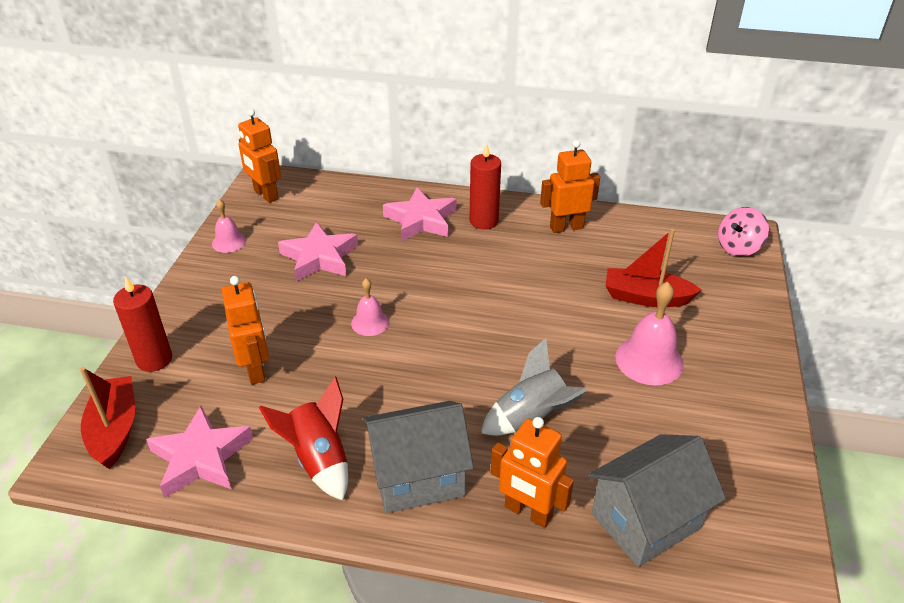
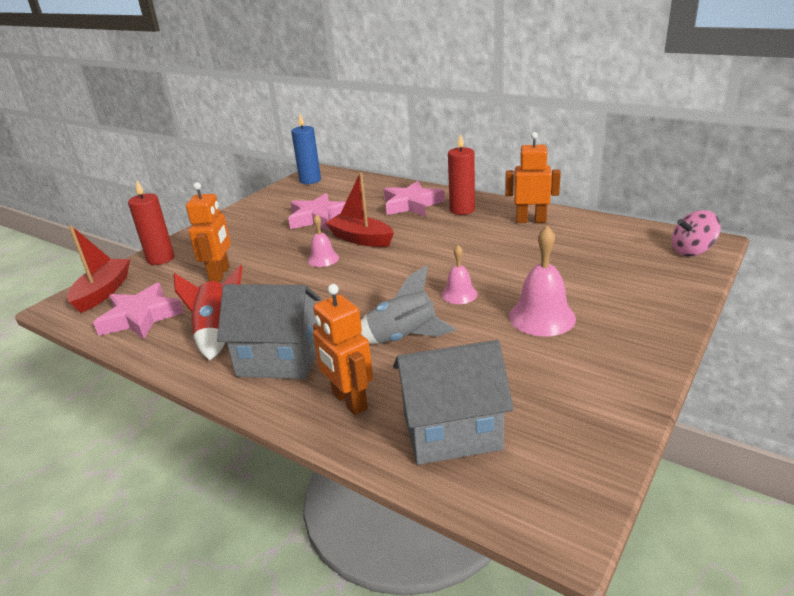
camera: 25 degrees right, 10 degrees down
pink bell [212,199,246,253] -> pink bell moved to [441,245,478,304]
orange robot [238,109,281,203] -> blue candle [291,114,321,184]
red boat [606,229,702,307] -> red boat moved to [325,172,394,247]

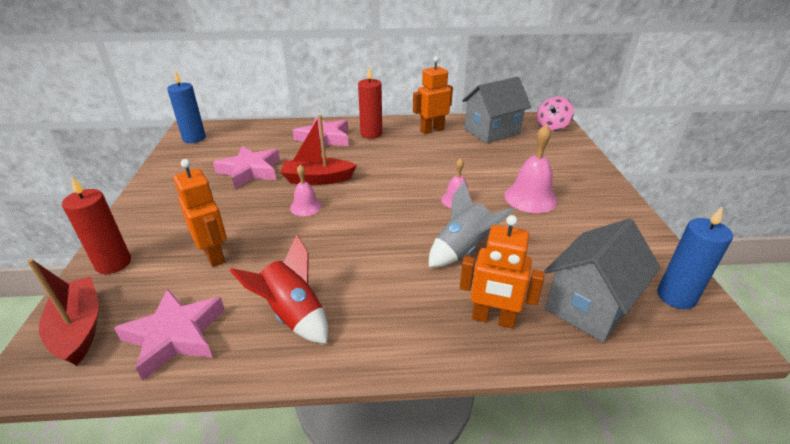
camera: 40 degrees left, 5 degrees up
grey house [217,284,321,379] -> grey house moved to [462,77,531,143]
none -> blue candle [657,206,733,309]

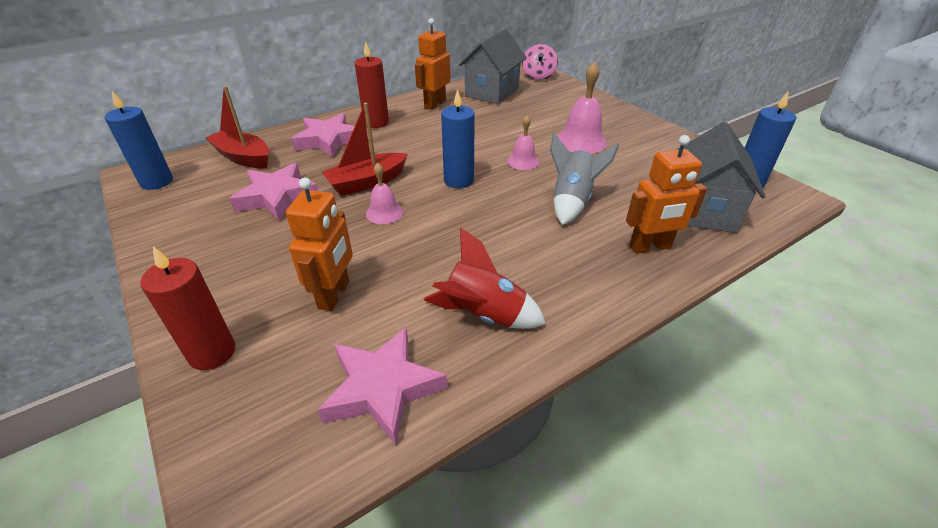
camera: 30 degrees left, 5 degrees up
red boat [27,259,99,366] -> red boat moved to [205,86,269,168]
orange robot [173,159,227,267] -> orange robot turned 75 degrees clockwise [286,178,353,311]
none -> blue candle [441,89,475,188]

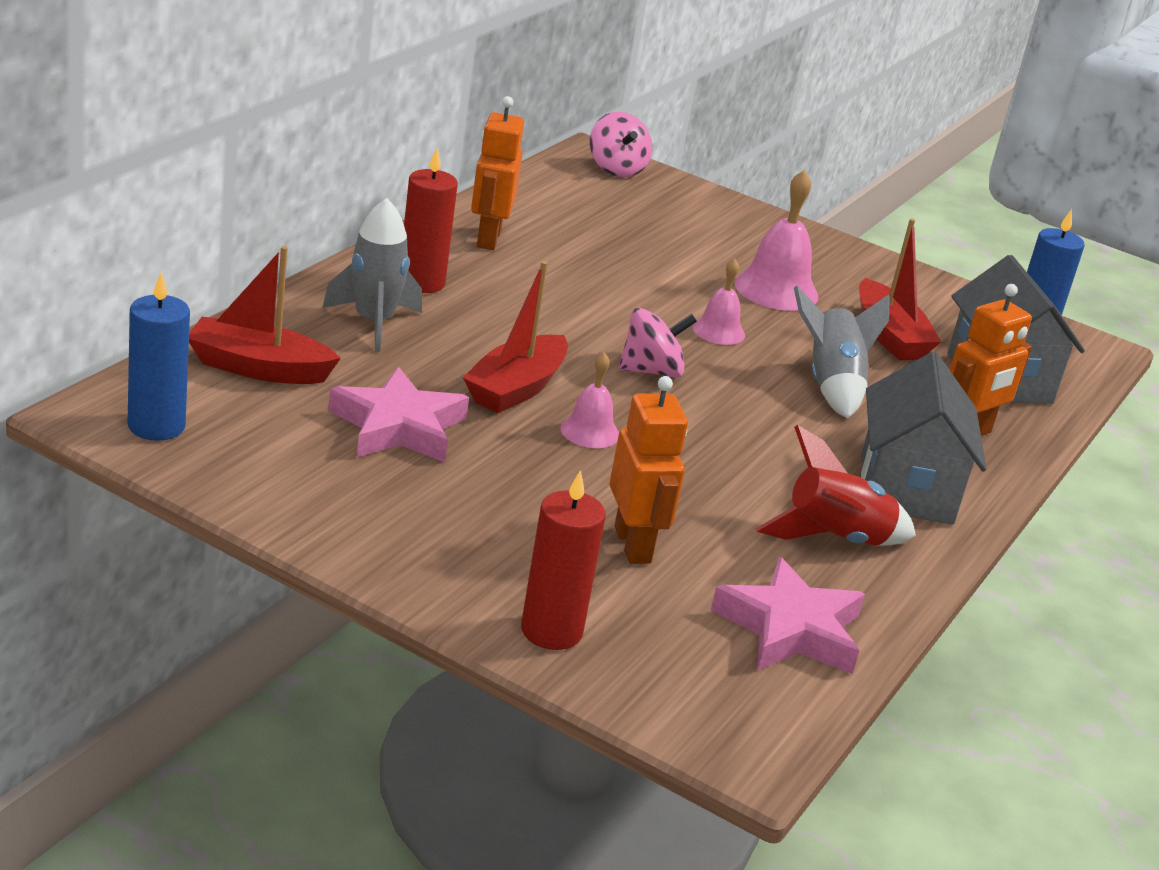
camera: 30 degrees left, 10 degrees down
pink star [291,113,355,158] -> grey rocket [323,198,422,352]
blue candle [441,89,475,188] -> pink spinning top [618,308,697,378]
grey house [459,29,527,104] -> grey house moved to [861,352,987,525]
none -> red boat [859,218,941,360]

